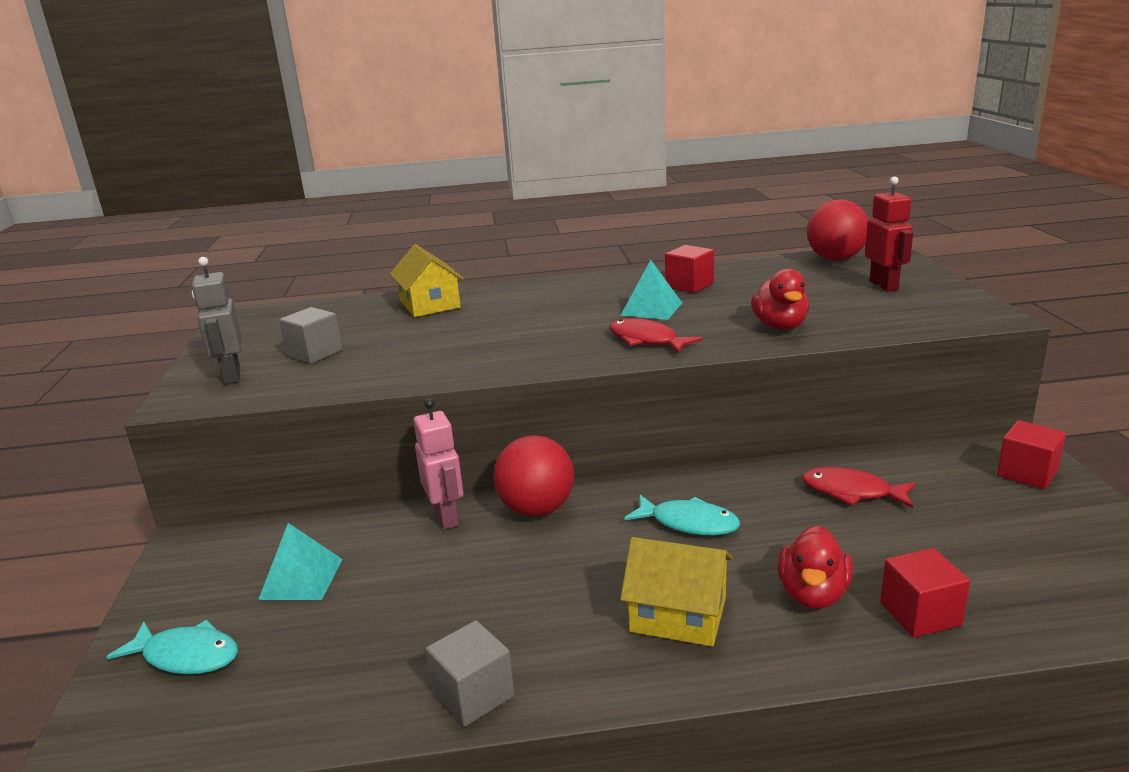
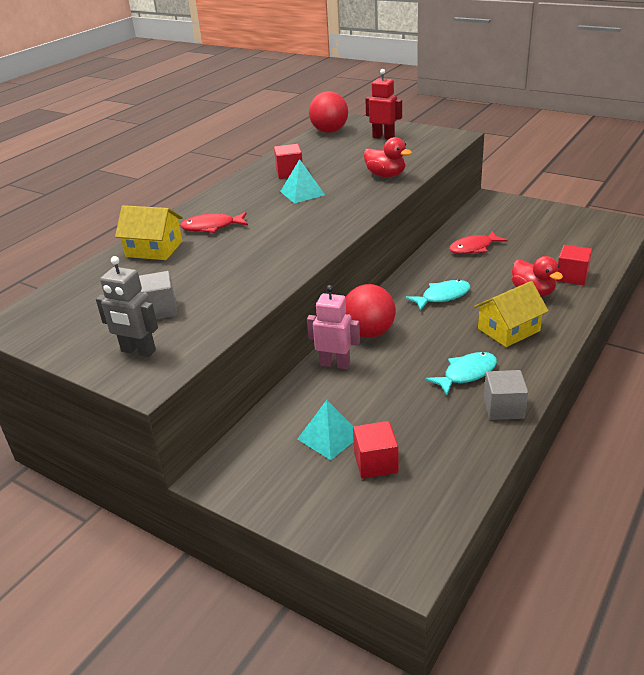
camera: 50 degrees left, 10 degrees up
turquoise fish [107,620,238,674] -> turquoise fish moved to [425,352,497,395]
red fish [610,318,703,353] -> red fish moved to [180,212,248,233]
red cube [997,420,1066,489] -> red cube moved to [353,421,399,479]

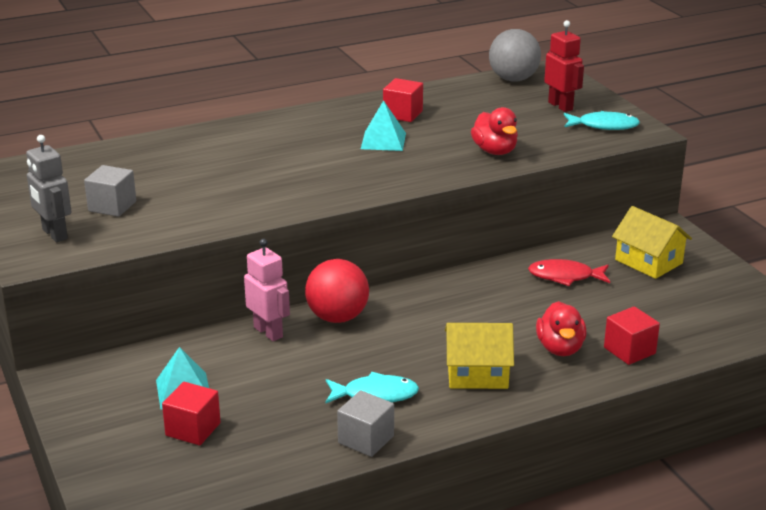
camera: 30 degrees right, 5 degrees down
yellow house [115,205,183,260] -> yellow house moved to [612,206,692,279]
red fish [180,212,248,233] -> none
red ball [309,91,348,133] -> grey ball [489,29,541,81]
turquoise fish [406,280,470,311] -> turquoise fish moved to [564,111,640,130]

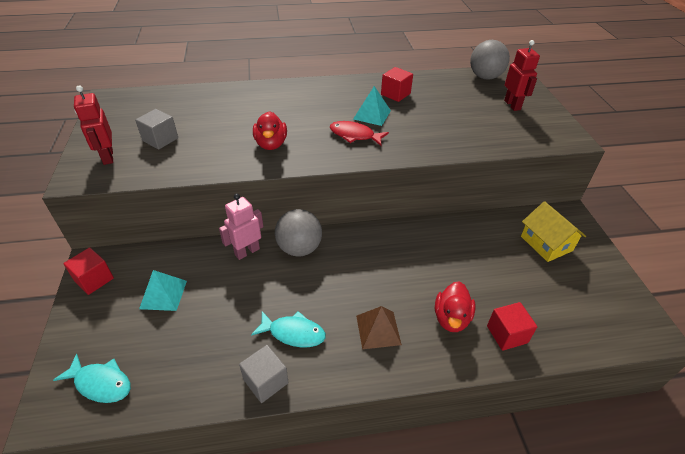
camera: 15 degrees right, 15 degrees up
grey robot [26,135,72,242] -> red robot [74,85,113,165]
red cube [162,382,221,445] -> red cube moved to [63,247,114,295]
pink robot [244,239,290,341] -> pink robot turned 105 degrees counterclockwise [219,194,263,260]
red ball [305,259,369,323] -> grey ball [275,209,322,257]
yellow house [445,323,514,389] -> brown pyramid [356,306,402,349]
red duck [471,107,518,155] -> red duck moved to [253,111,287,150]
red fish [528,259,610,286] -> red fish moved to [330,121,389,146]
turquoise fish [564,111,640,130] -> turquoise fish moved to [53,354,131,403]

